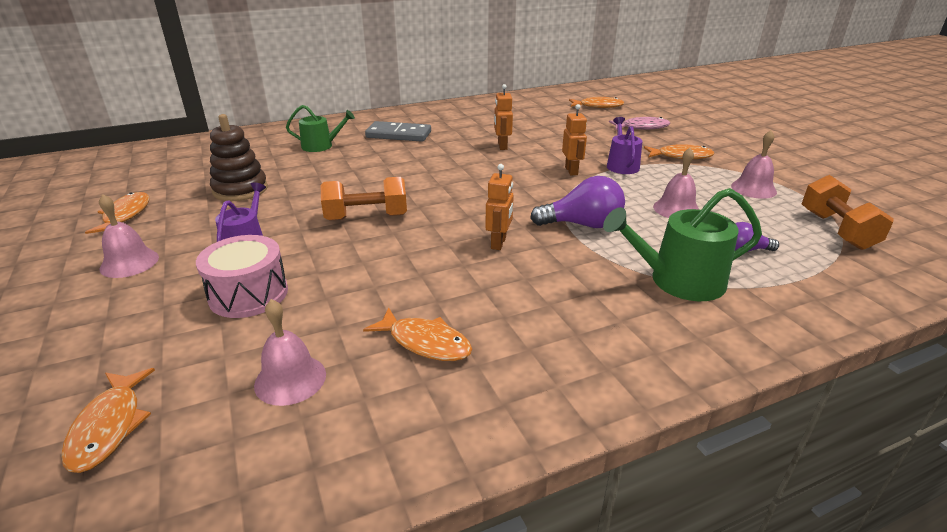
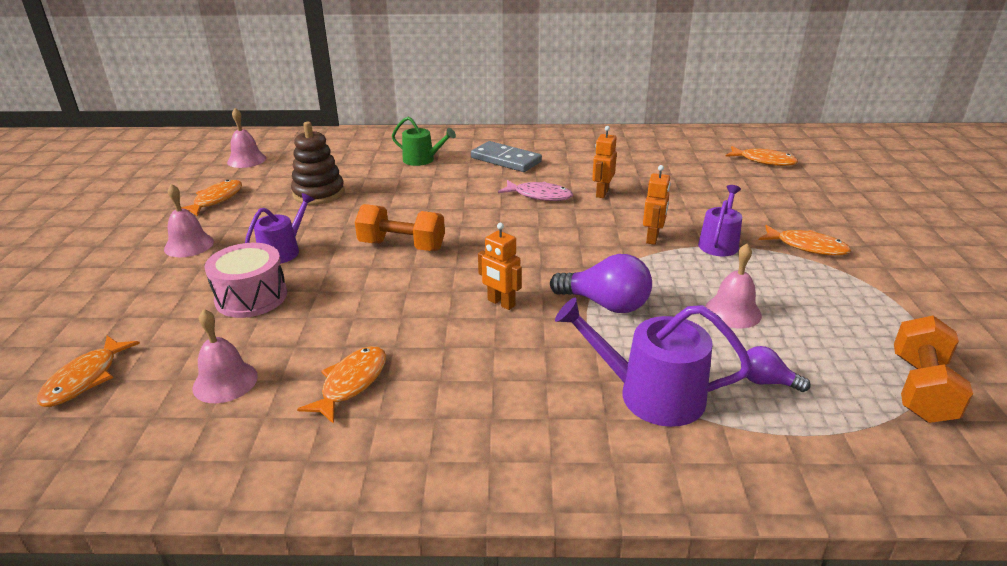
camera: 25 degrees right, 0 degrees up
orange fish [363,307,472,361] -> orange fish turned 120 degrees counterclockwise [297,346,386,424]
orange robot [485,164,514,250] -> orange robot turned 90 degrees clockwise [478,223,522,310]
green watering can [603,188,762,301] -> purple watering can [555,298,752,427]
pink fish [609,117,670,130] -> pink fish moved to [498,180,573,201]
pink bell [731,130,777,199] -> pink bell moved to [227,108,266,168]

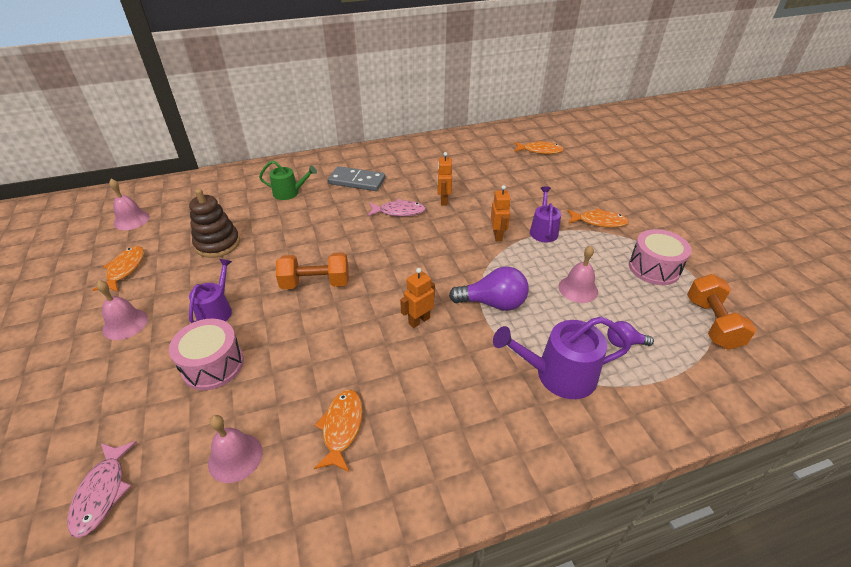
camera: 20 degrees left, 10 degrees up
orange fish [37,336,140,407] -> pink fish [67,441,137,538]
orange robot [478,223,522,310] -> orange robot turned 120 degrees clockwise [400,268,435,328]
none -> pink drum [629,229,691,285]

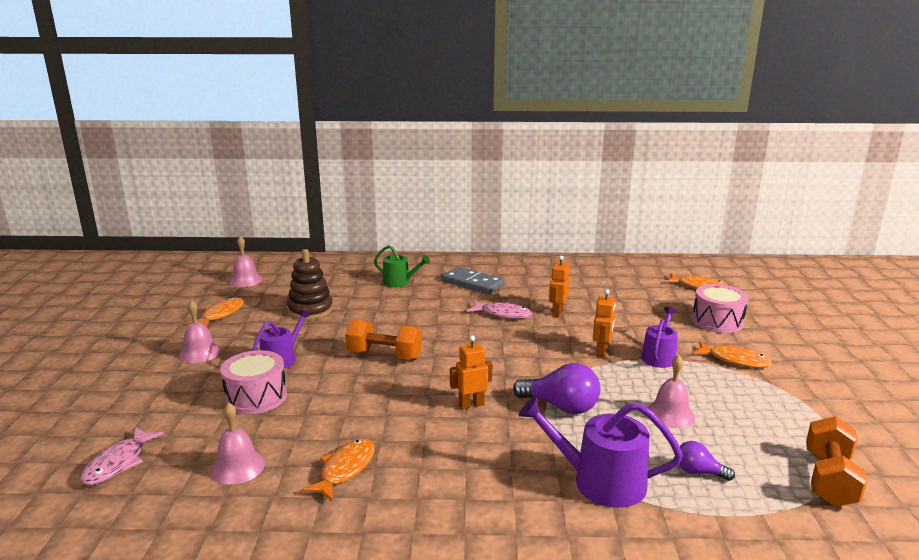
camera: 20 degrees right, 20 degrees down
pink drum [629,229,691,285] -> pink drum moved to [692,284,749,333]

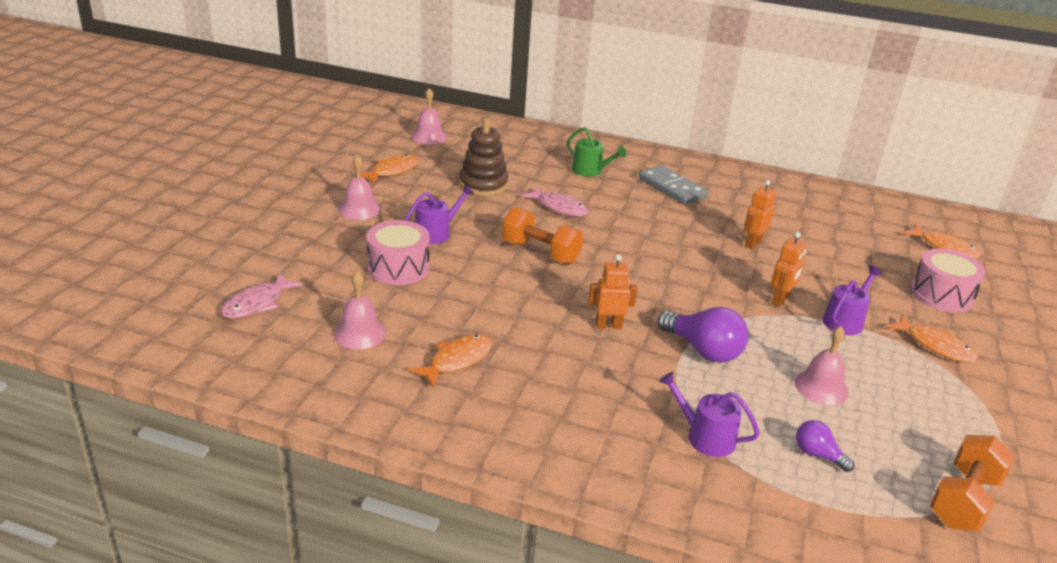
camera: 15 degrees right, 10 degrees up
pink fish [467,301,532,319] -> pink fish moved to [521,186,589,217]
purple watering can [519,397,683,508] -> purple watering can [659,371,760,457], size x0.64

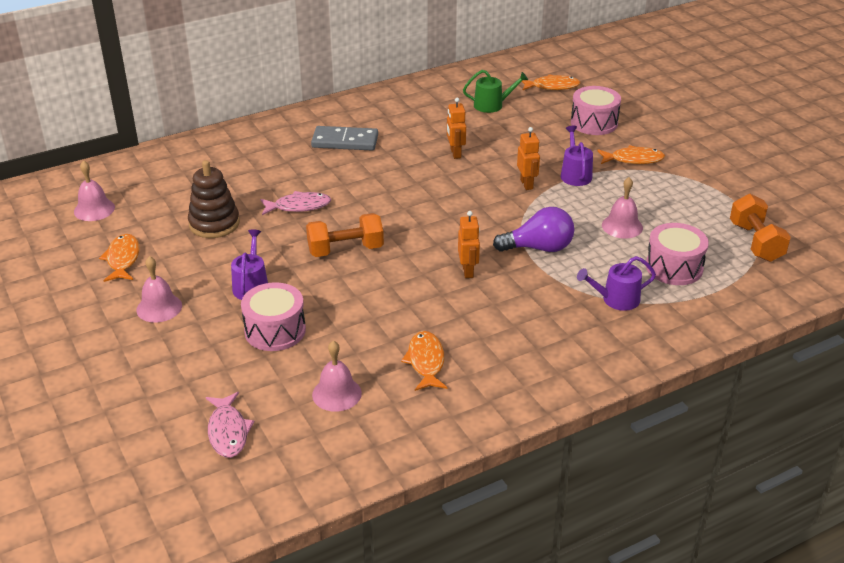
camera: 45 degrees left, 5 degrees up
green watering can [567,127,626,177] -> green watering can moved to [463,70,528,113]
orange robot [588,254,638,329] -> orange robot turned 135 degrees clockwise [458,211,480,278]
purple light bulb [796,420,854,472] -> pink drum [646,223,709,285]

